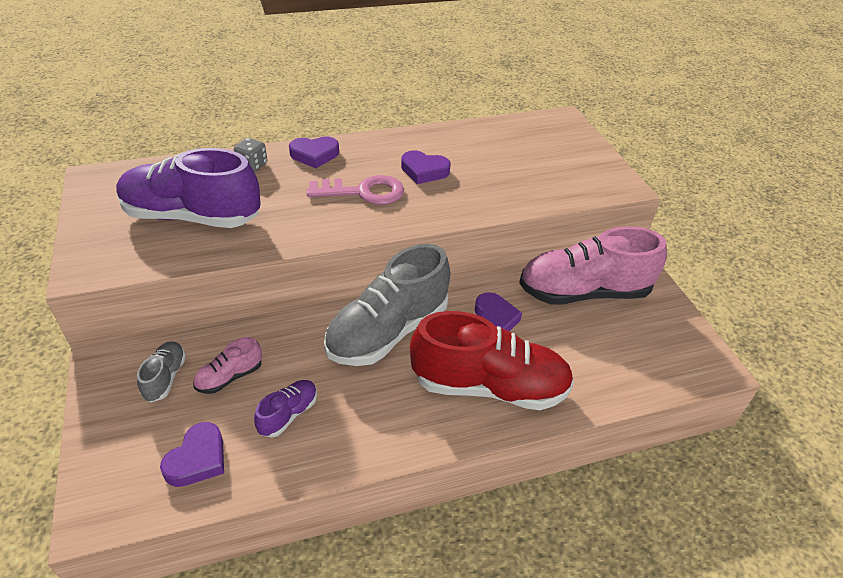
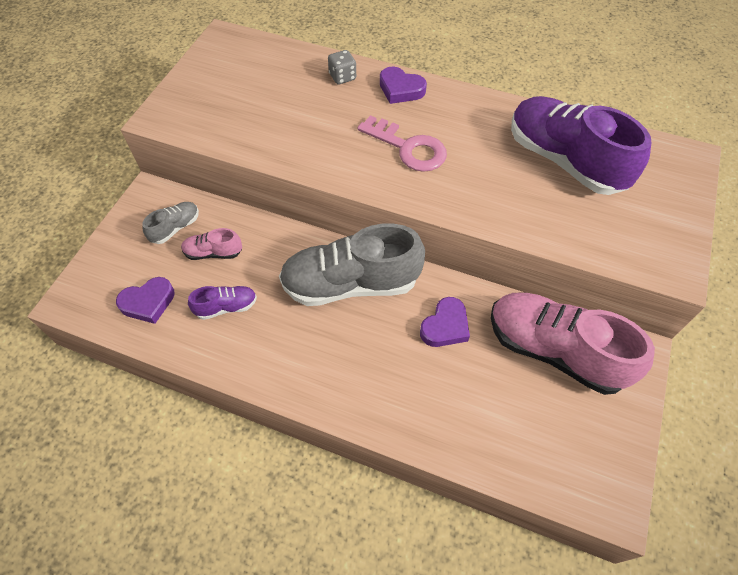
camera: 40 degrees right, 15 degrees up
purple shoe [116,148,261,228] -> purple shoe moved to [511,96,652,195]
purple heart [401,150,451,184] -> none
red shoe [410,311,574,410] -> none

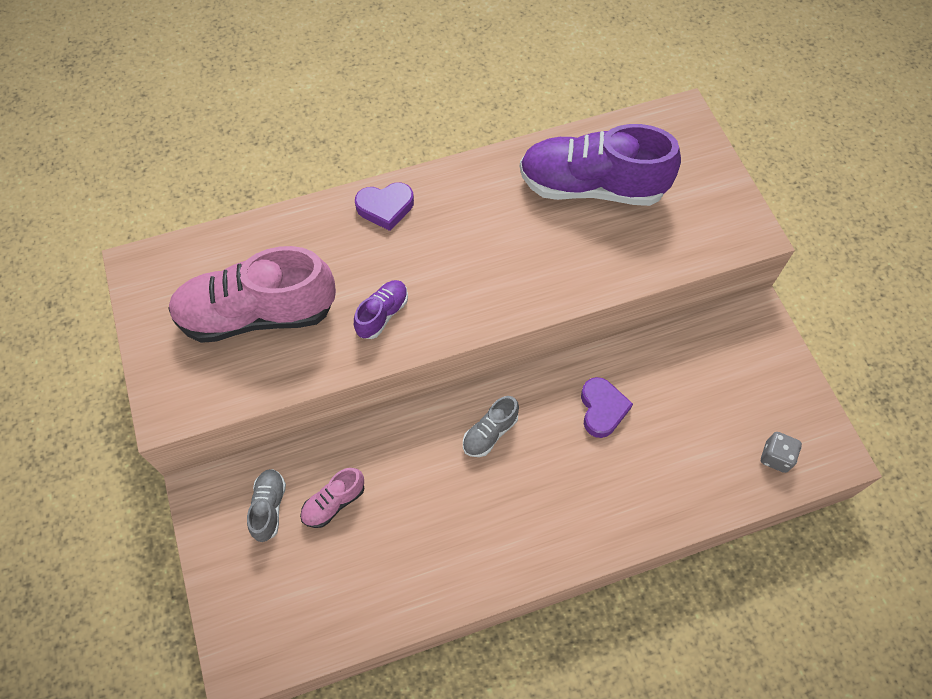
camera: 40 degrees left, 5 degrees up
purple heart [116,277,175,324] -> none
purple shoe [188,286,257,320] -> purple shoe moved to [354,280,408,339]
grey shoe [279,223,425,306] -> grey shoe [463,396,519,457], size x0.45
grey dice [328,50,356,84] -> grey dice moved to [761,432,802,473]
pink key [357,115,447,172] -> none
pink shoe [491,292,655,395] -> pink shoe moved to [168,246,336,343]

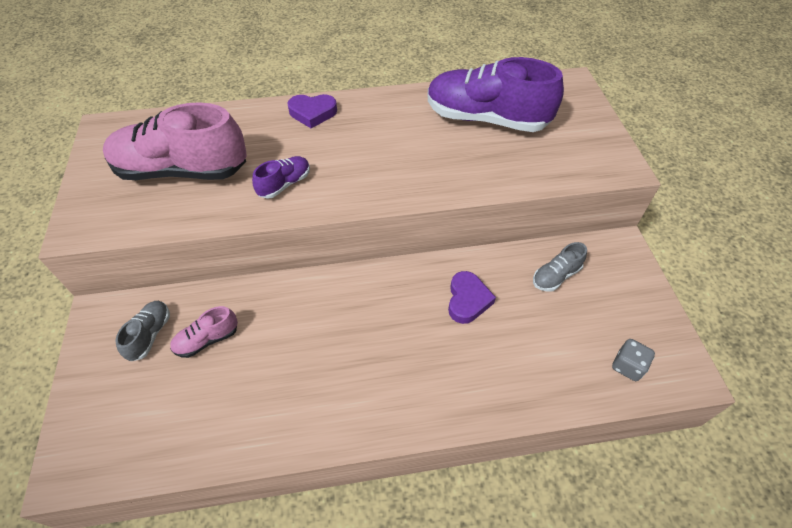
camera: 10 degrees right, 10 degrees down
grey shoe [463,396,519,457] -> grey shoe moved to [533,242,587,292]

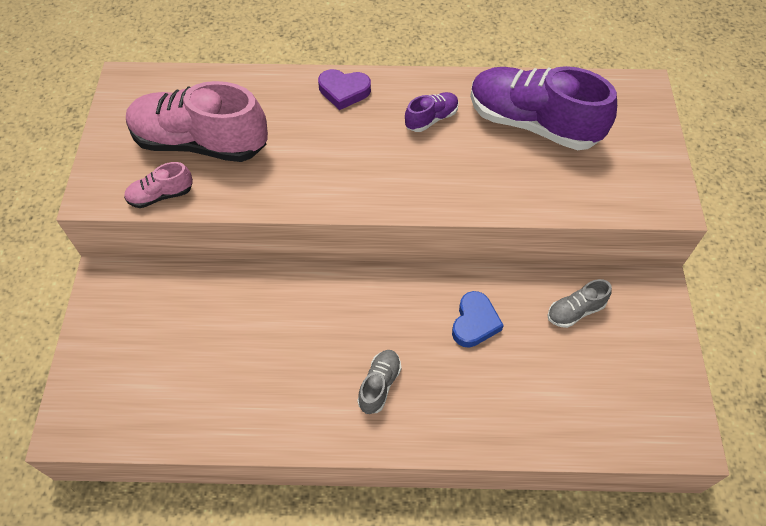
camera: 10 degrees right, 5 degrees up
grey shoe [115,301,170,361] -> grey shoe moved to [357,350,401,414]
pink shoe [170,306,238,358] -> pink shoe moved to [124,162,193,208]
purple shoe [252,156,310,199] -> purple shoe moved to [405,92,459,132]
purple heart [448,271,496,324] -> blue heart [452,291,504,348]
grey dice [612,339,655,381] -> none

